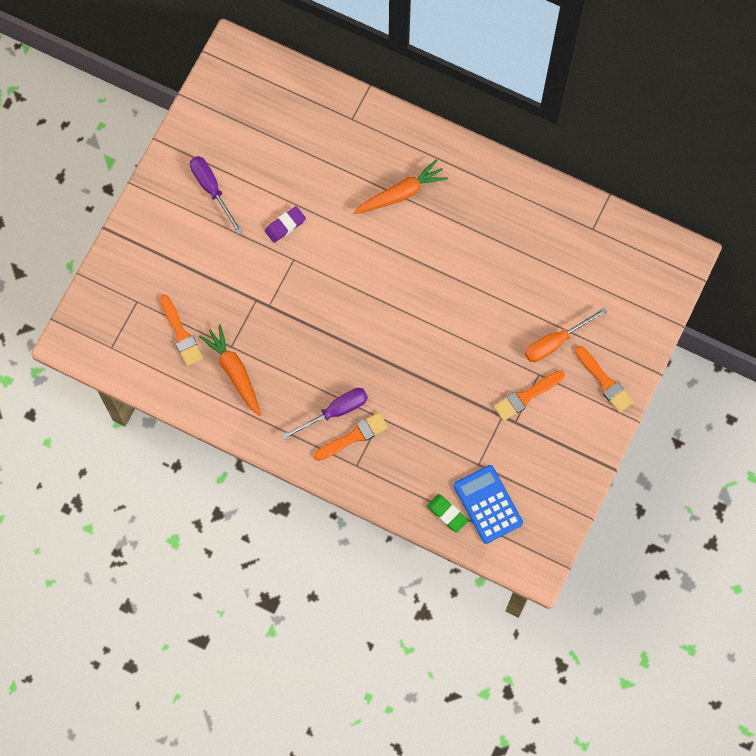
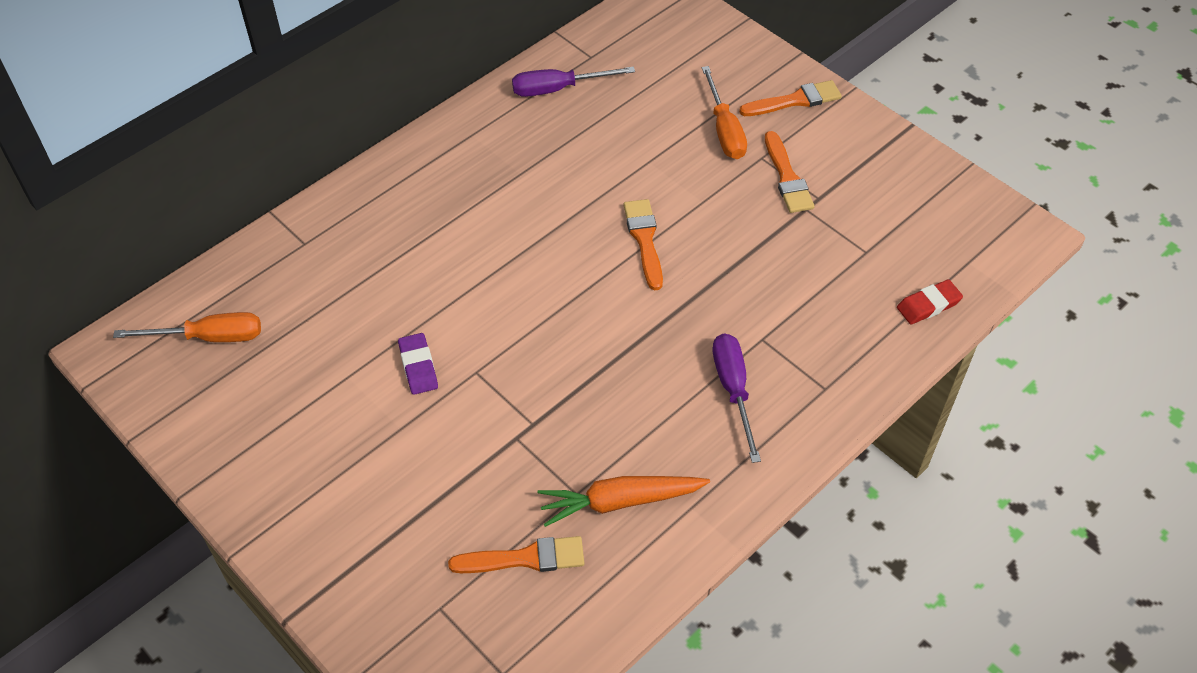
camera: 70 degrees left, 20 degrees down
purple screwdriver [190,156,243,234] -> purple screwdriver moved to [512,67,635,97]
orange brush [314,412,388,461] -> orange brush moved to [624,199,663,291]
orange carrot [353,159,448,214] -> none
green eraser [427,494,469,533] -> red eraser [897,279,963,324]
blue calculator [454,465,523,544] -> none
none -> orange screwdriver [113,312,261,342]

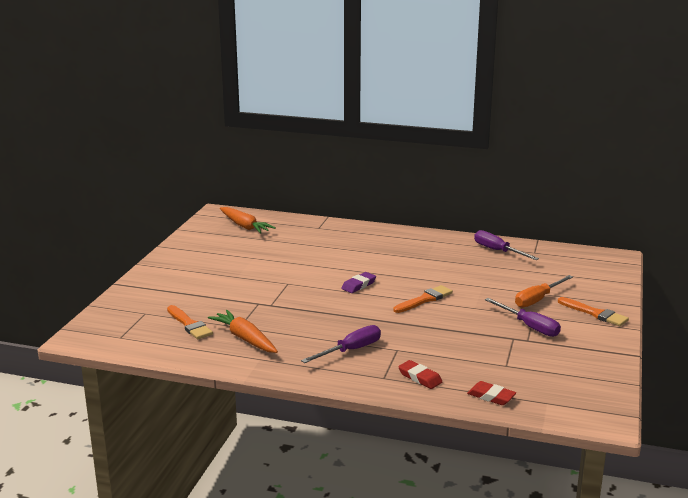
camera: 60 degrees right, 30 degrees down
orange screwdriver [113,312,261,342] -> orange carrot [220,207,276,234]
purple eraser [398,333,438,395] -> purple eraser moved to [341,272,376,293]
orange brush [765,131,815,213] -> purple screwdriver [485,298,561,337]
none -> red eraser [398,360,442,389]

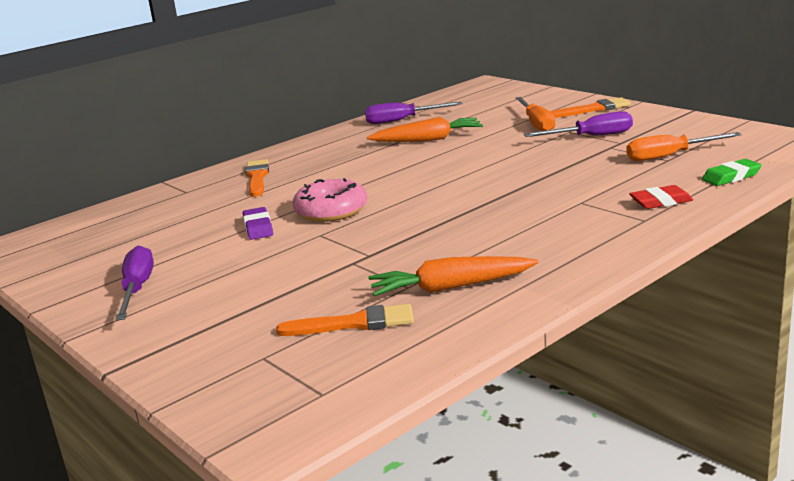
camera: 55 degrees left, 0 degrees up
orange carrot [220,207,276,234] -> orange carrot moved to [367,117,483,142]
purple screwdriver [301,325,381,363] -> purple screwdriver moved to [115,246,154,321]
purple eraser [341,272,376,293] -> purple eraser moved to [243,207,273,240]
orange brush [393,285,453,313] -> orange brush moved to [245,159,269,197]
red eraser [467,381,516,405] -> green eraser [702,159,761,186]
none -> pink donut [293,178,367,222]
none -> orange screwdriver [626,132,742,161]

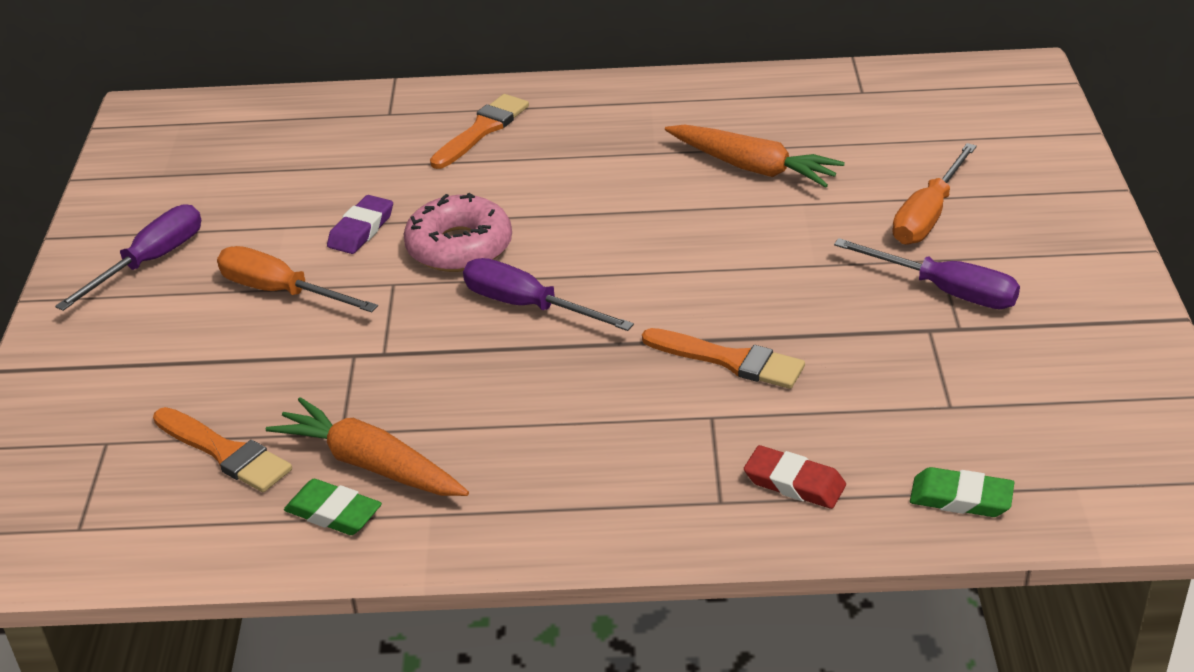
camera: 40 degrees right, 15 degrees up
purple screwdriver [365,102,462,124] -> purple screwdriver moved to [463,258,634,331]
orange brush [550,97,631,118] -> orange brush moved to [642,328,805,389]
orange screwdriver [626,132,742,161] -> orange screwdriver moved to [217,246,378,312]
none -> green eraser [284,479,382,535]

